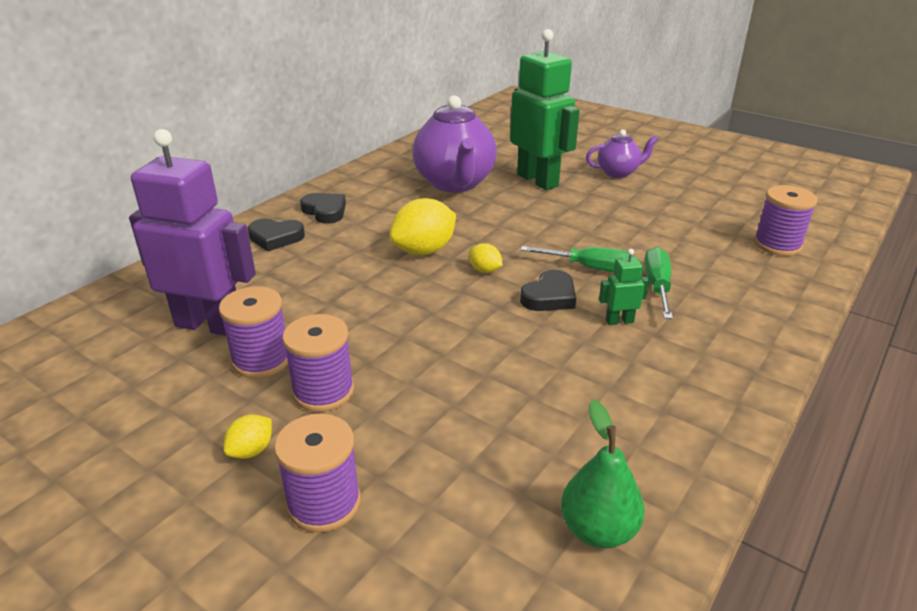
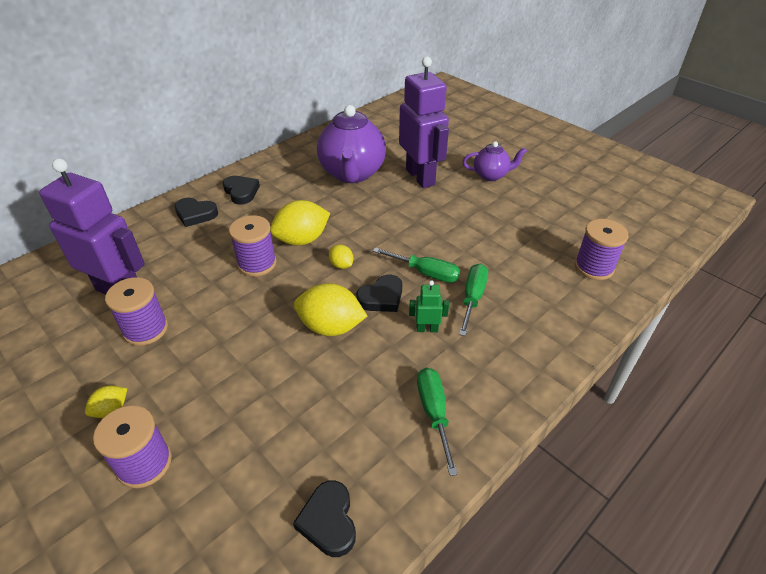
camera: 10 degrees right, 10 degrees up
purple spool [282,314,354,412] -> purple spool moved to [229,215,276,276]
green robot [510,29,580,190] -> purple robot [399,56,449,188]
green pear [561,400,645,548] -> black heart [293,480,356,557]
none -> yellow lemon [294,283,367,336]
none -> green screwdriver [417,368,458,476]

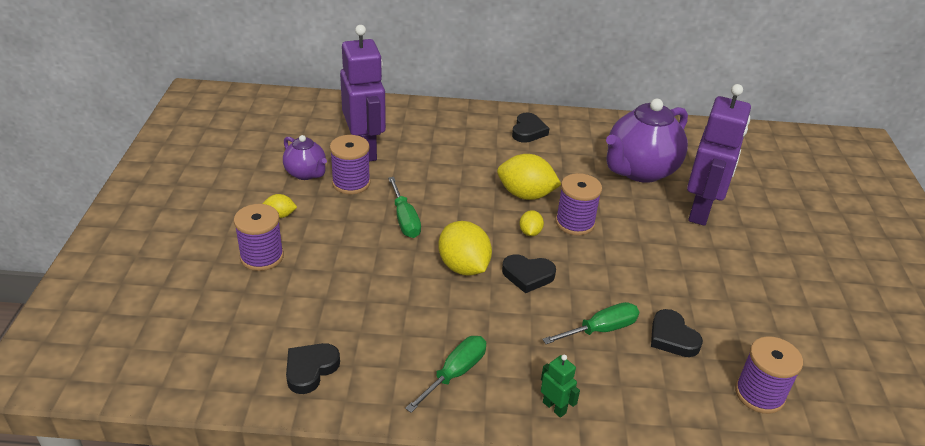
camera: 45 degrees right, 5 degrees down
black heart [174,198,218,227] -> black heart moved to [651,309,703,357]
purple spool [229,215,276,276] -> purple spool moved to [555,173,602,236]
green screwdriver [373,247,460,283] -> green screwdriver moved to [388,177,421,238]
green robot [409,280,449,332] -> green robot moved to [541,355,580,418]
purple teapot [463,141,527,181] -> purple teapot moved to [283,135,327,180]

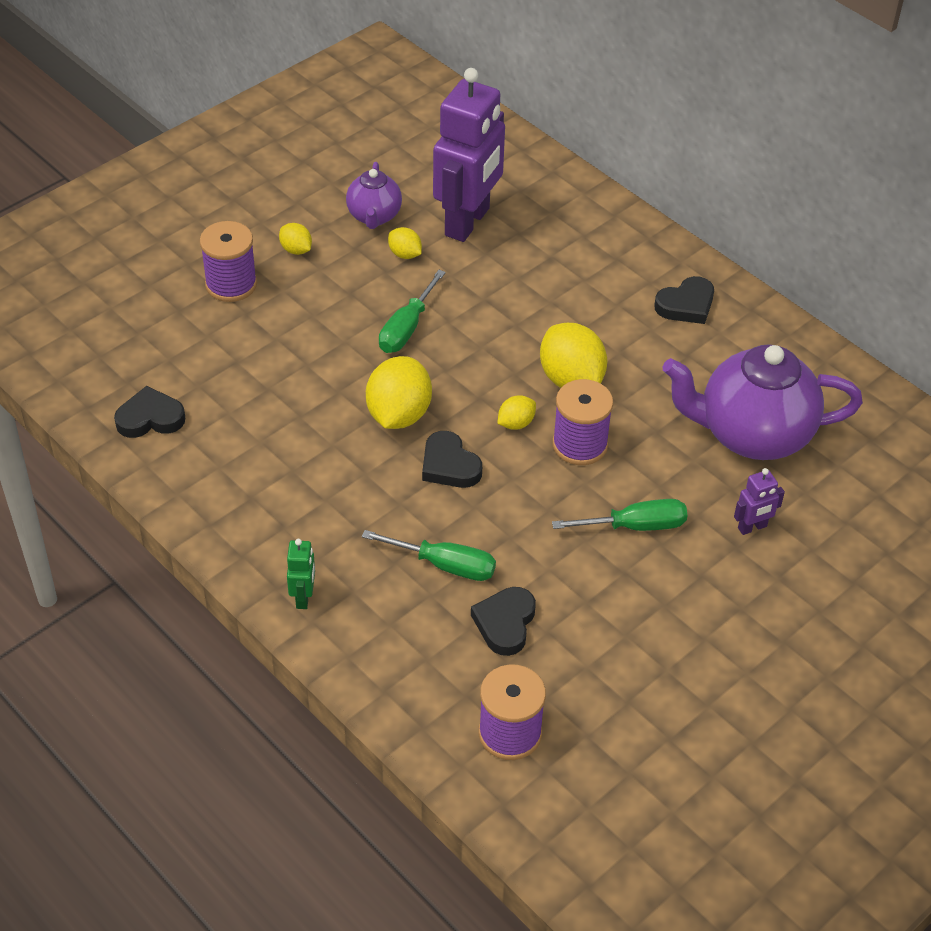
camera: 45 degrees right, 10 degrees up
purple spool [330,135,371,194] -> yellow lemon [388,227,422,259]
green screwdriver [405,336,486,413] -> green screwdriver moved to [552,499,688,531]
purple robot [687,84,751,226] -> purple robot [734,468,785,535], size x0.41

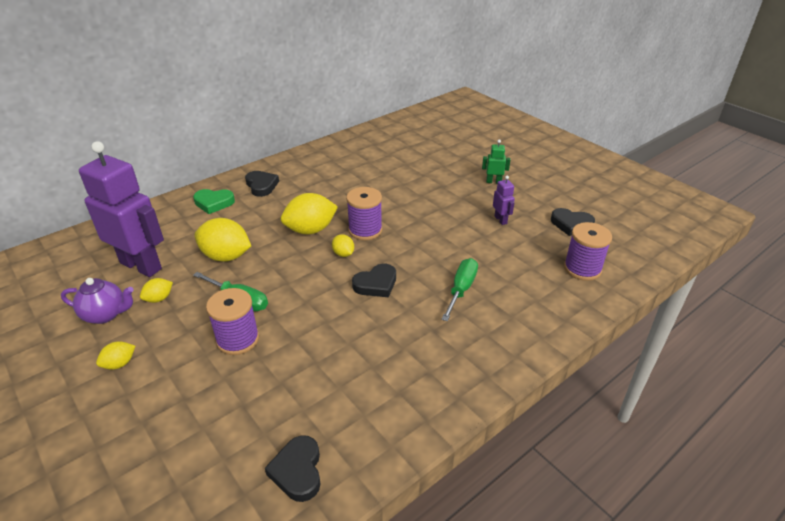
camera: 85 degrees left, 10 degrees down
purple spool [200,221,257,302] -> purple spool moved to [206,288,259,355]
green robot [287,539,315,609] -> green robot moved to [482,139,511,184]
yellow lemon [366,356,432,429] -> yellow lemon moved to [194,218,251,262]
black heart [471,587,536,656] -> black heart moved to [551,208,595,236]
green screwdriver [552,499,688,531] -> none
purple teapot [663,344,863,460] -> none
purple robot [734,468,785,535] -> purple robot moved to [493,175,515,225]
none -> green heart [193,189,235,214]

